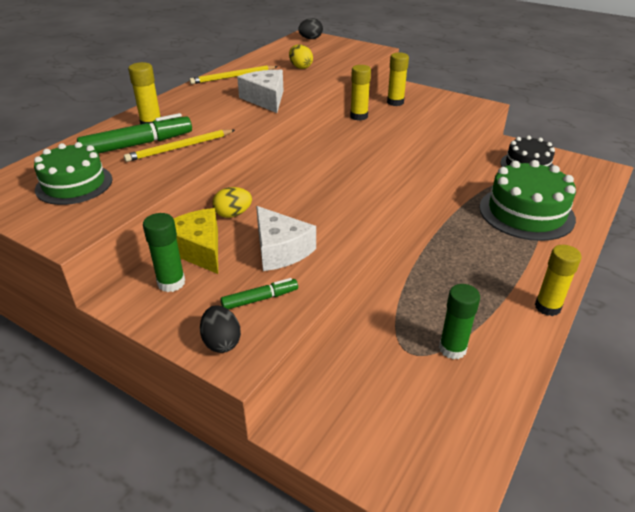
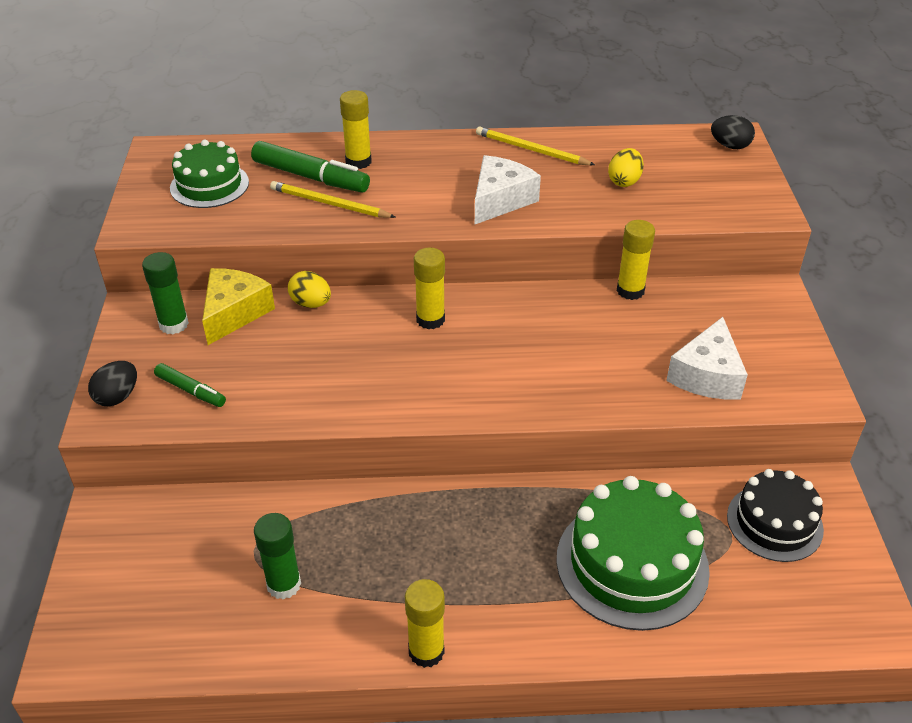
camera: 55 degrees right, 5 degrees up
white cheese [256,206,316,271] -> white cheese moved to [666,317,748,400]
yellow glue stick [387,52,409,106] -> yellow glue stick moved to [414,248,445,329]

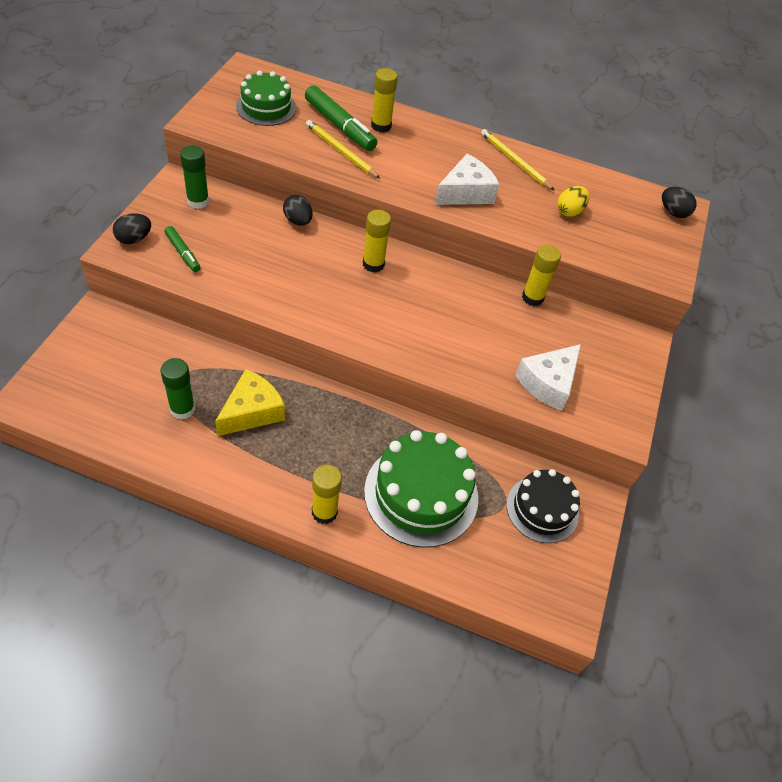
camera: 15 degrees right, 10 degrees up
yellow cheese [202,268,275,345] -> yellow cheese moved to [215,369,285,436]
yellow egg [288,271,331,308] -> black egg [283,195,313,226]
yellow glue stick [405,579,445,668] -> yellow glue stick moved to [312,465,342,524]

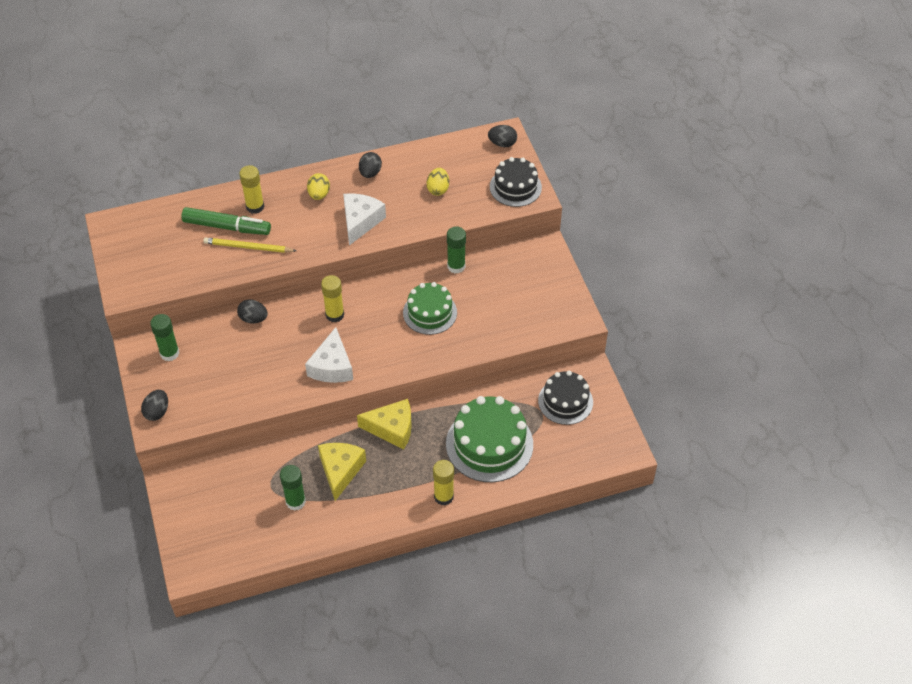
camera: 30 degrees left, 0 degrees up
green marker [164,226,201,272] -> none
green cake [236,71,296,126] -> green cake moved to [403,282,457,335]
yellow pencil [481,129,555,191] -> black egg [359,152,382,178]
white cheese [515,344,581,411] -> white cheese moved to [305,327,353,383]
yellow glue stick [522,245,561,306] -> green glue stick [447,226,466,273]
none -> yellow egg [307,173,330,200]
none -> yellow cheese [357,399,412,449]
none -> black cake [490,157,542,207]

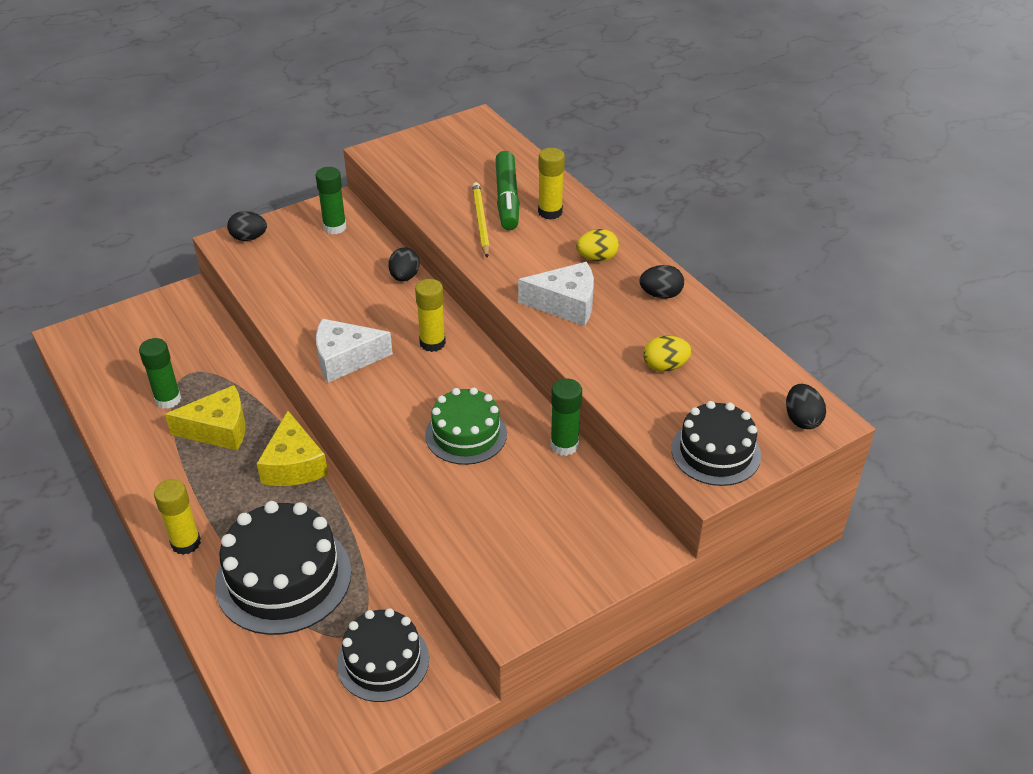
camera: 75 degrees right, 10 degrees down
green cake [446,396,533,482] -> black cake [215,501,351,635]

